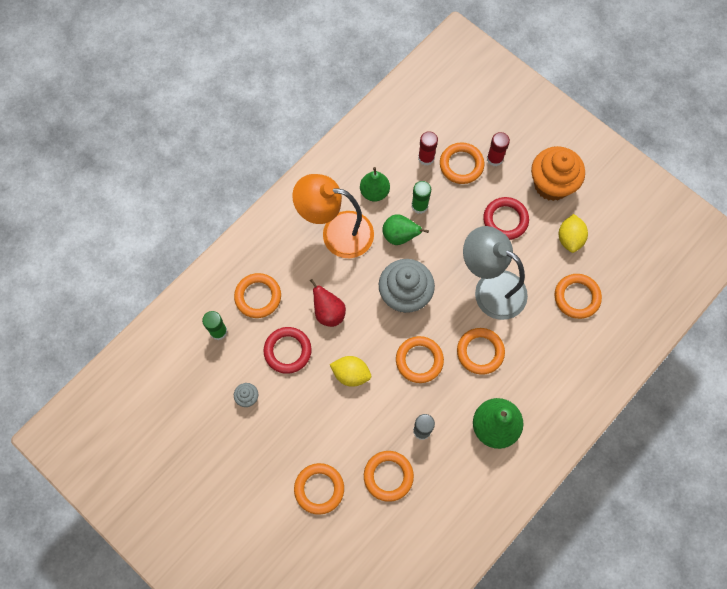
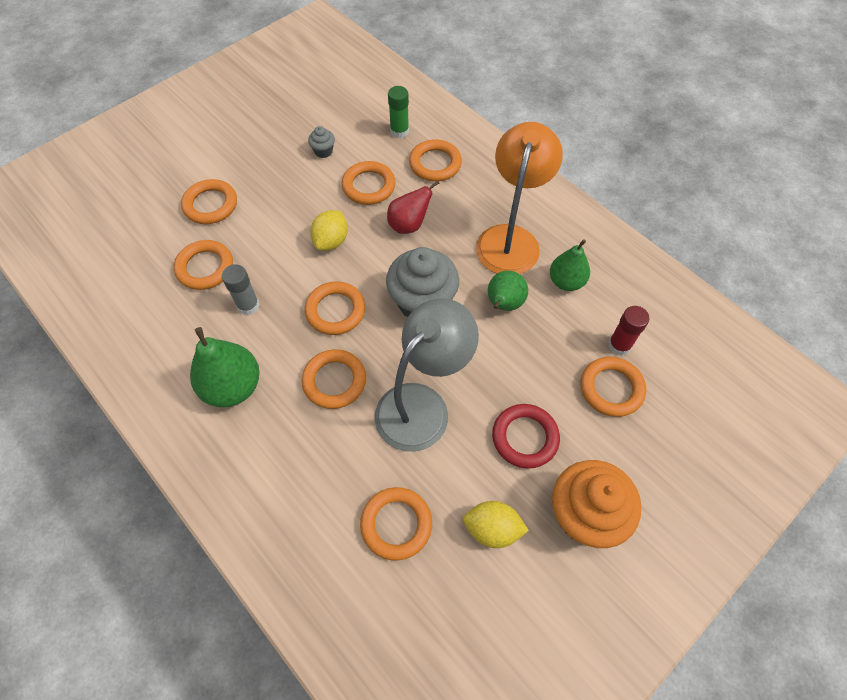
camera: 95 degrees right, 10 degrees down
red ring [263,327,312,374] -> orange ring [342,161,396,205]
green glue stick [412,181,431,214] -> none
red glue stick [487,132,510,166] -> none

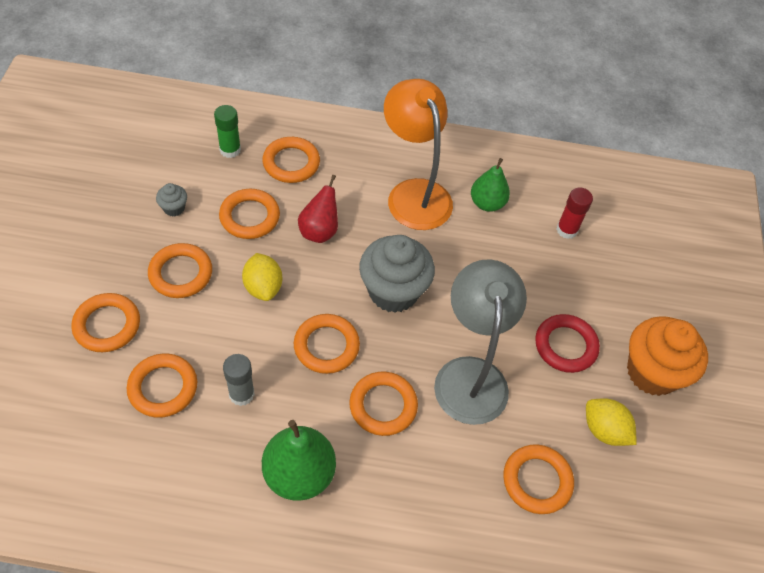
camera: 45 degrees left, 5 degrees down
yellow lemon [463,501,529,548] -> yellow lemon turned 75 degrees clockwise [586,398,637,446]
green pear [488,270,528,311] -> none
orange ring [581,357,646,417] -> orange ring moved to [148,243,212,298]

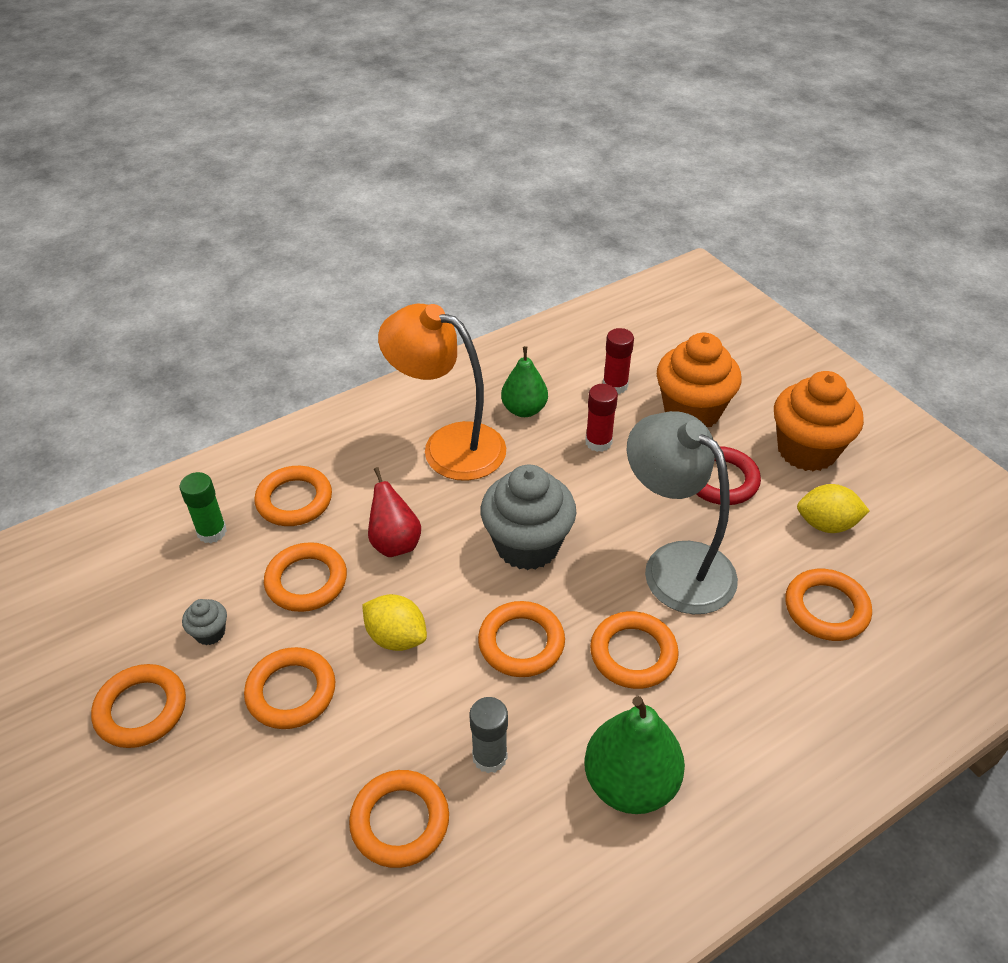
camera: 35 degrees left, 10 degrees down
orange ring [71,293,140,352] -> orange ring moved to [91,664,186,748]
none -> red glue stick [585,384,618,452]
none -> orange cupcake [657,333,741,427]

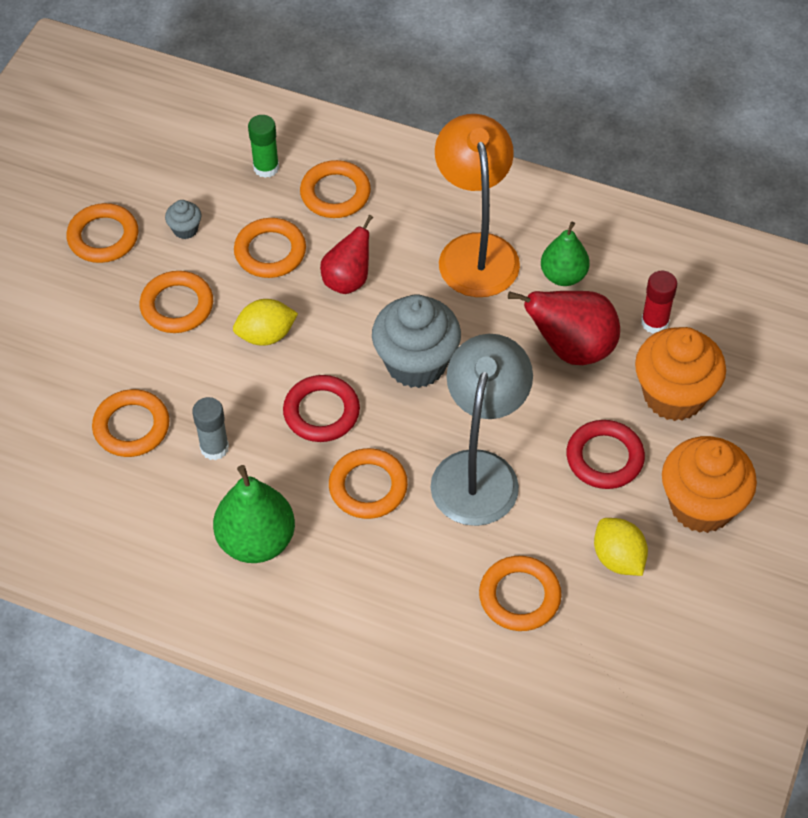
camera: 55 degrees right, 10 degrees up
yellow lemon [362,594,427,651] -> yellow lemon turned 75 degrees clockwise [233,299,298,346]
orange ring [478,601,565,677] -> red ring [283,375,360,442]
red glue stick [585,384,618,452] -> red pear [508,291,620,365]

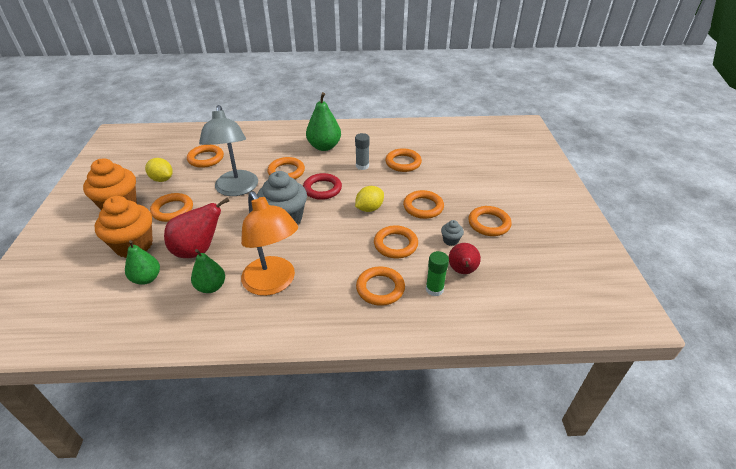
camera: 155 degrees right, 15 degrees down
red pear [320,215,373,294] -> red pear moved to [449,243,481,274]
red ring [566,420,645,489] -> orange ring [150,193,193,222]
red glue stick [641,271,677,334] -> green pear [125,240,160,285]

